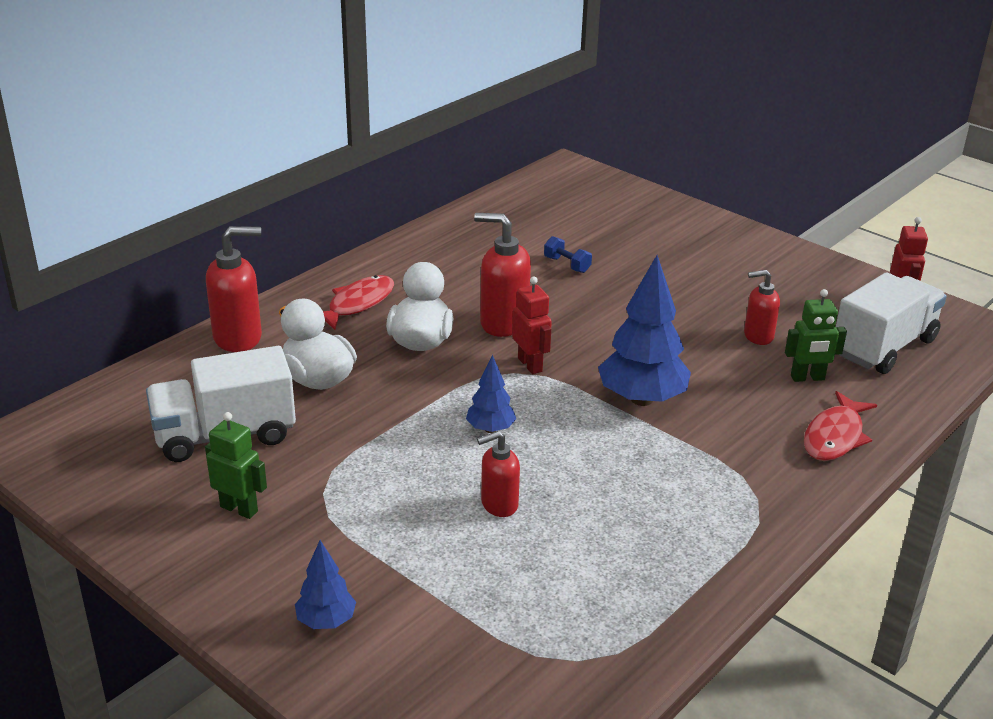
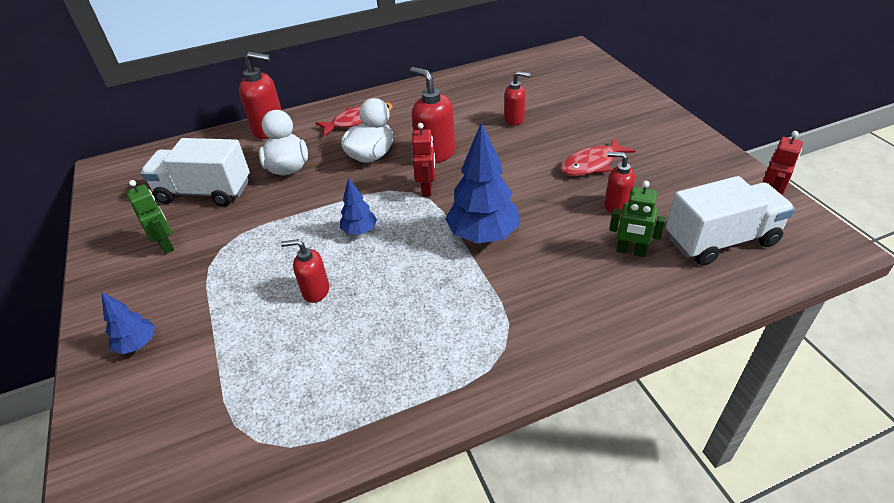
camera: 30 degrees right, 10 degrees up
blue dumbbell [544,236,592,273] -> red soap dispenser [504,71,530,126]
red fish [804,391,877,461] -> red fish moved to [561,137,635,176]

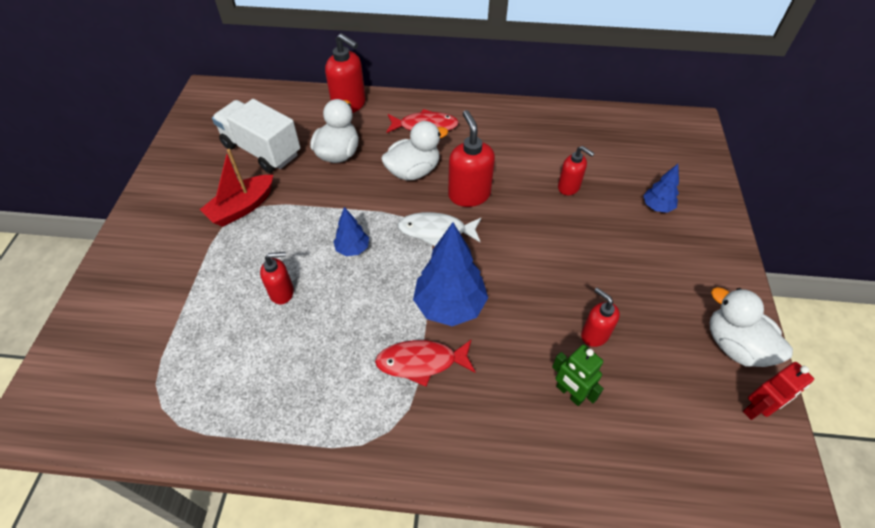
camera: 25 degrees right, 10 degrees up
blue tree [101,292,155,354] -> blue tree moved to [643,164,679,213]
green robot [126,180,174,254] -> none
red soap dispenser [281,239,329,303] -> red soap dispenser turned 135 degrees clockwise [260,252,294,305]
red robot [412,123,435,196] -> white fish [397,212,481,246]
red fish [561,137,635,176] -> red fish moved to [375,339,475,387]
white truck [666,176,795,265] -> none
none -> red boat [199,149,273,227]
none -> white duck [710,287,793,367]

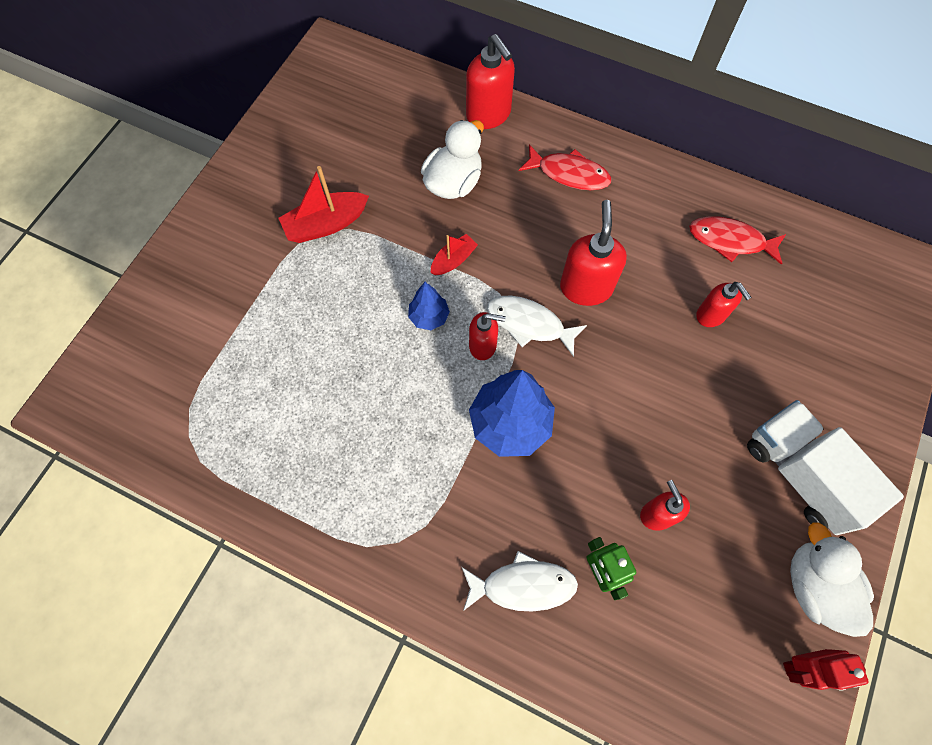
camera: 20 degrees right, 15 degrees up
white truck [212,99,300,173] -> white truck moved to [747,400,904,535]
red soap dispenser [260,252,294,305] -> red soap dispenser moved to [469,312,506,360]
red fish [375,339,475,387] -> red fish moved to [689,216,786,265]
white duck [381,121,448,181] -> none
blue tree [643,164,679,213] -> none
none -> red boat [431,234,478,275]
none -> white fish [462,551,578,612]

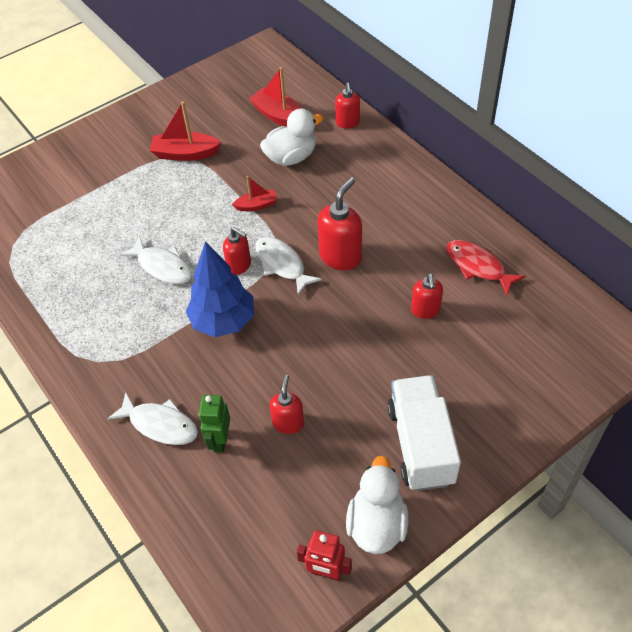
camera: 30 degrees right, 15 degrees down
blue tree [408,282,450,330] -> none
red soap dispenser [466,34,515,129] -> red soap dispenser [335,83,360,129], size x0.62
red fish [519,145,611,190] -> none
none -> white fish [119,236,192,284]
none -> red boat [249,67,303,126]

